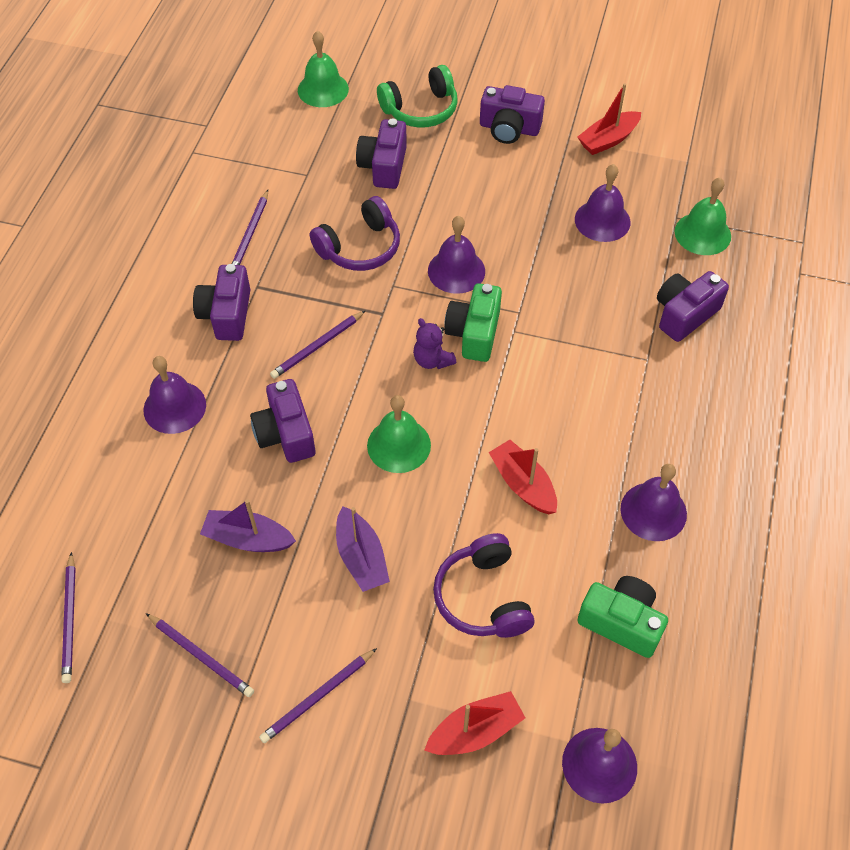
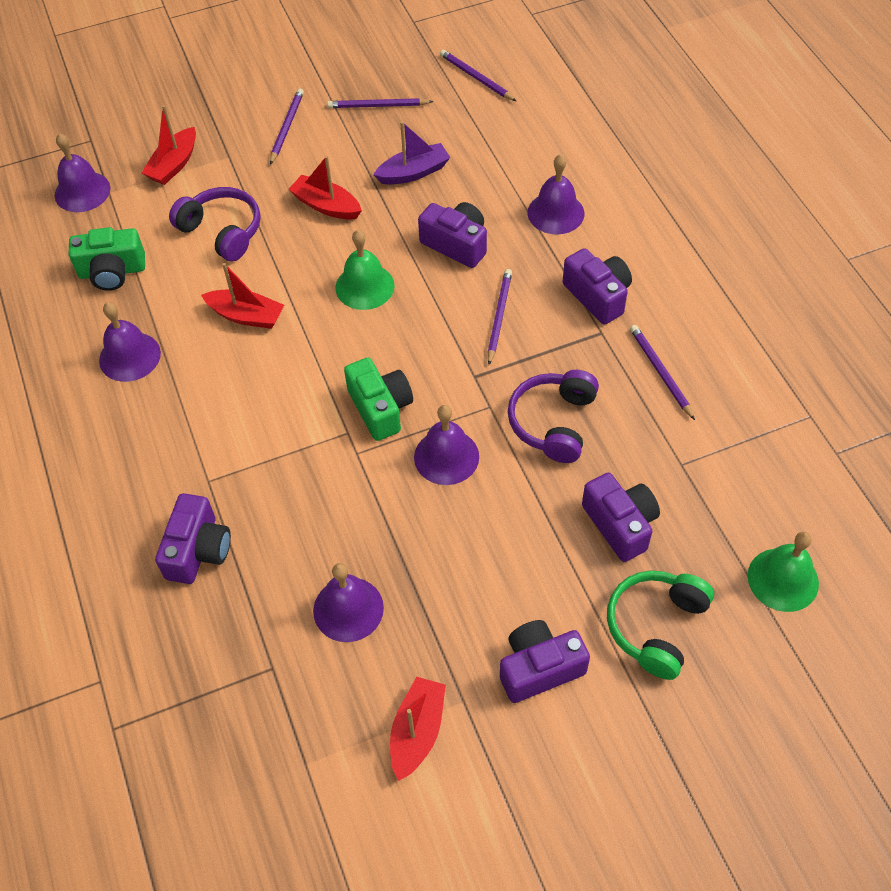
camera: 145 degrees right, 0 degrees up
purple boat [336,506,390,592] -> red boat [288,156,362,220]
purple teddy bear [413,318,456,369] -> none
green bell [675,178,731,255] -> none

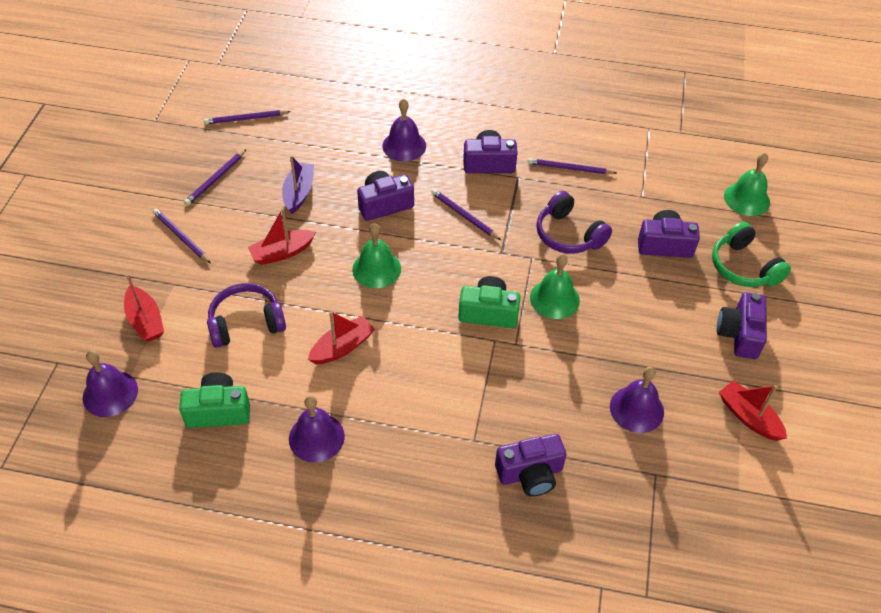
camera: 60 degrees left, 5 degrees down
green camera [69,227,145,291] -> green camera turned 120 degrees counterclockwise [179,372,250,428]
purple camera [155,493,231,584] -> purple camera turned 120 degrees clockwise [495,434,566,497]
purple bell [414,405,479,485] -> green bell [530,254,580,319]

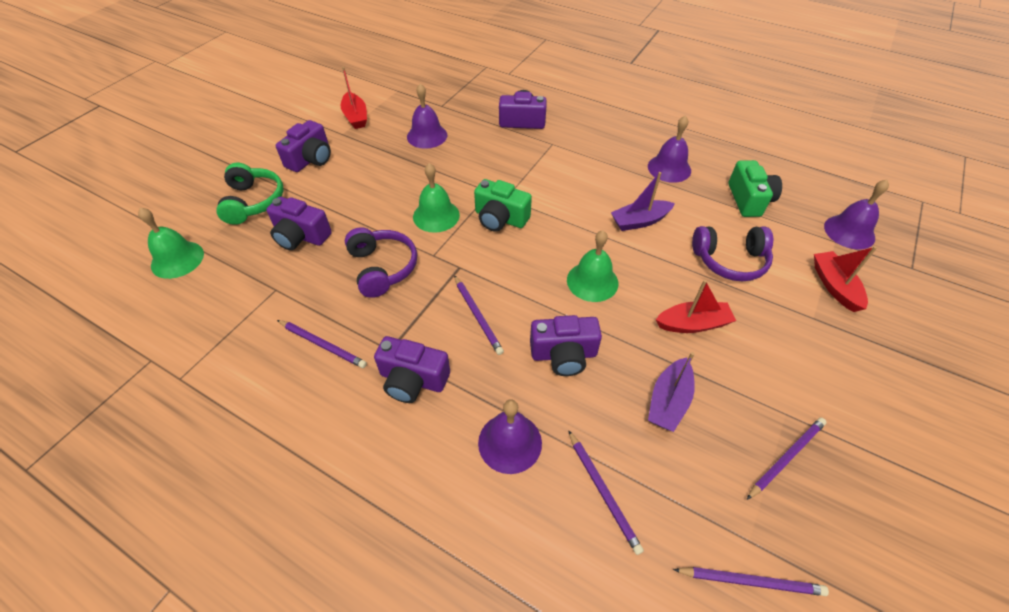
camera: 160 degrees left, 0 degrees up
purple pencil [153,209,211,263] -> purple pencil moved to [568,430,644,555]
green camera [179,372,250,428] -> green camera turned 105 degrees counterclockwise [729,160,782,217]
red boat [308,311,375,364] -> purple boat [611,172,675,231]

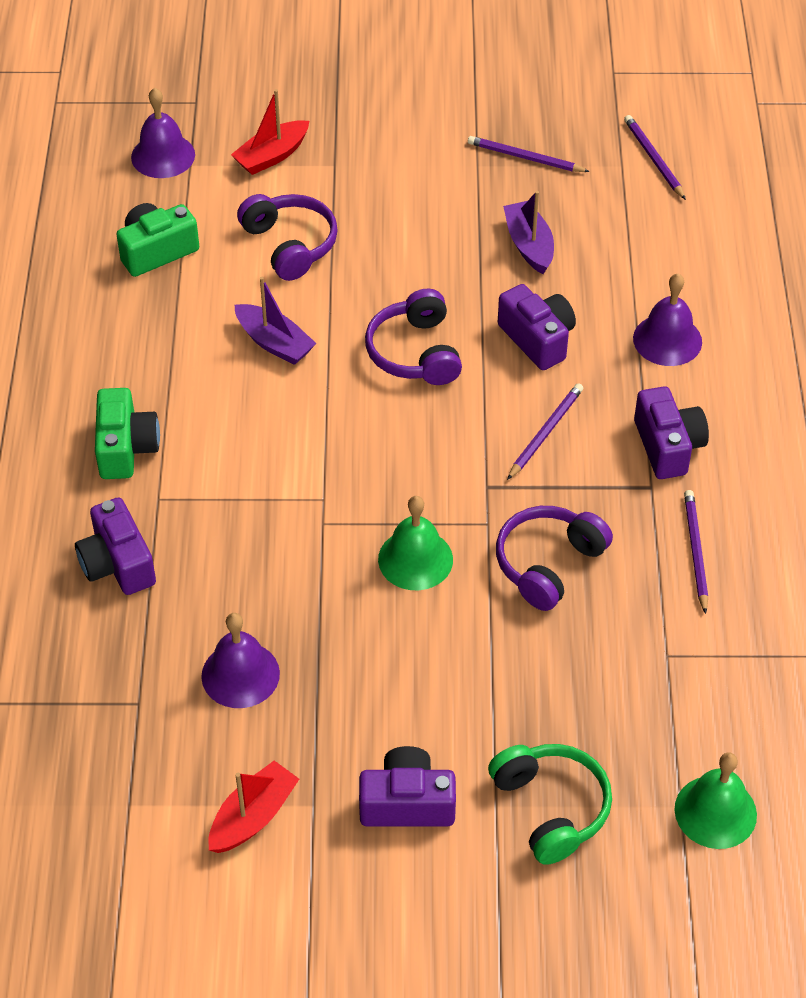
camera: 120 degrees left, 0 degrees up
green headphones [216,163,284,225] -> green headphones turned 105 degrees clockwise [488,744,612,865]
purple camera [266,197,332,250] -> none
green camera [474,179,532,231] -> green camera moved to [95,388,160,479]
green bell [567,230,618,302] -> purple headphones [365,289,462,385]
purple pencil [568,430,644,555] -> none
purple bell [648,116,691,183] -> none
purple boat [648,352,695,432] -> purple boat turned 105 degrees counterclockwise [503,191,554,274]
red boat [656,280,736,333] -> none

